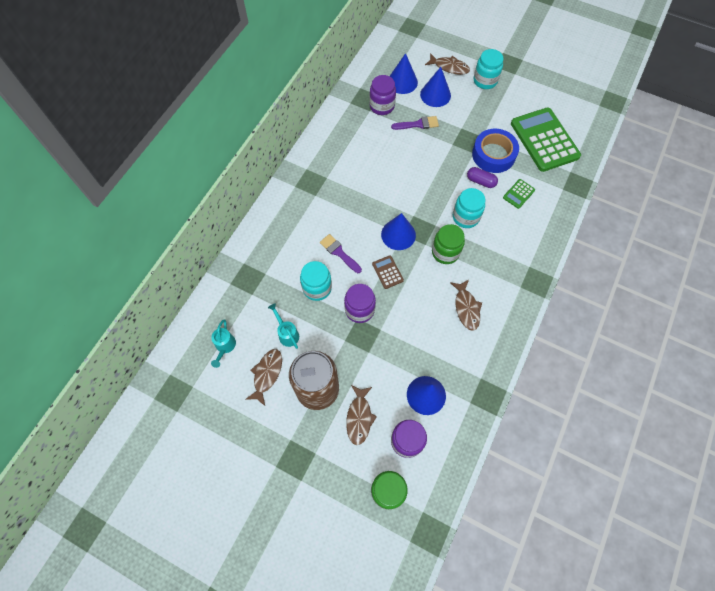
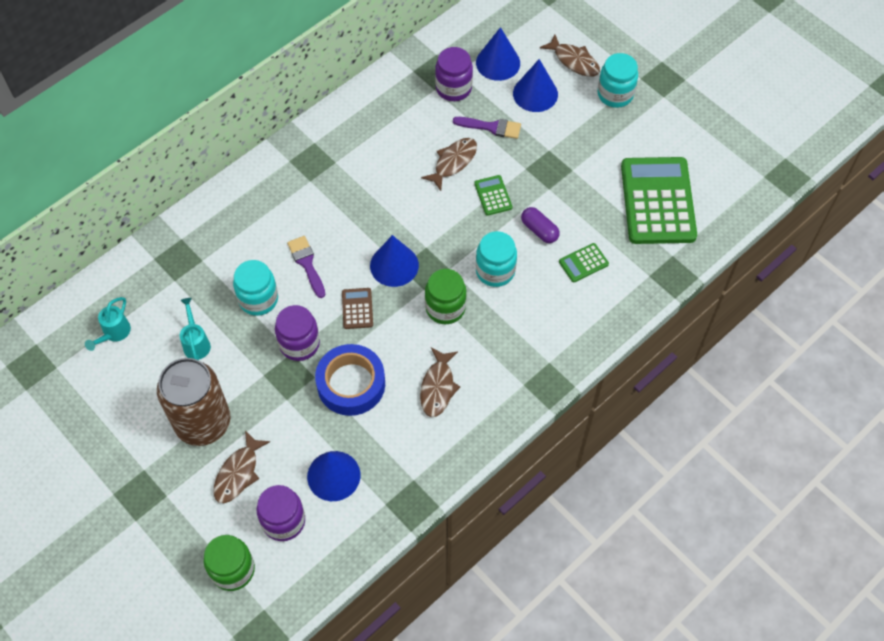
camera: 20 degrees right, 5 degrees down
brown fish [245,349,282,406] -> brown fish moved to [421,138,477,191]
blue tape [472,129,519,173] -> blue tape moved to [315,344,385,416]
none -> green calculator [474,175,512,216]

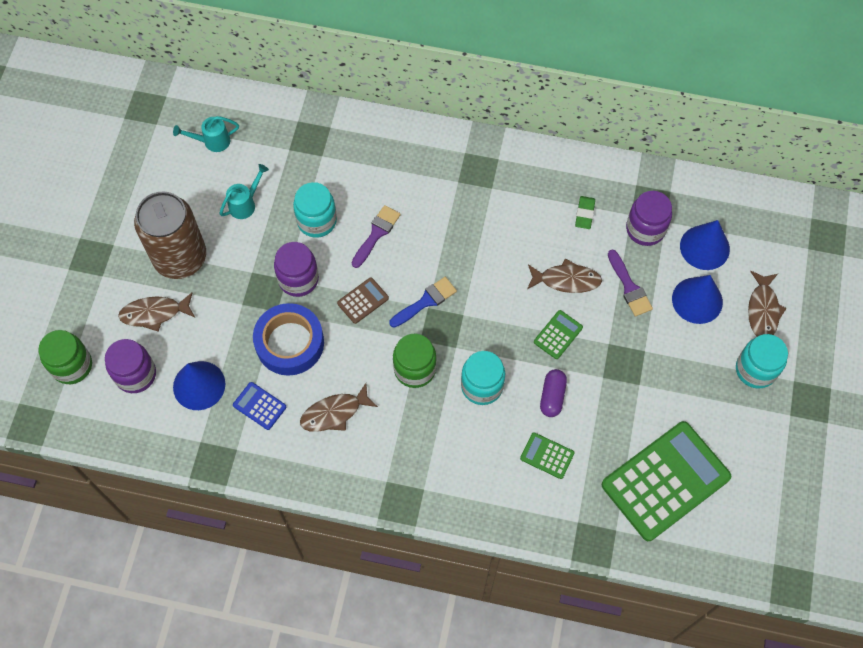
camera: 55 degrees right, 5 degrees up
blue cone [370,235,419,287] -> blue brush [389,277,457,328]
none -> blue calculator [233,382,287,430]
none -> green eraser [575,196,595,229]

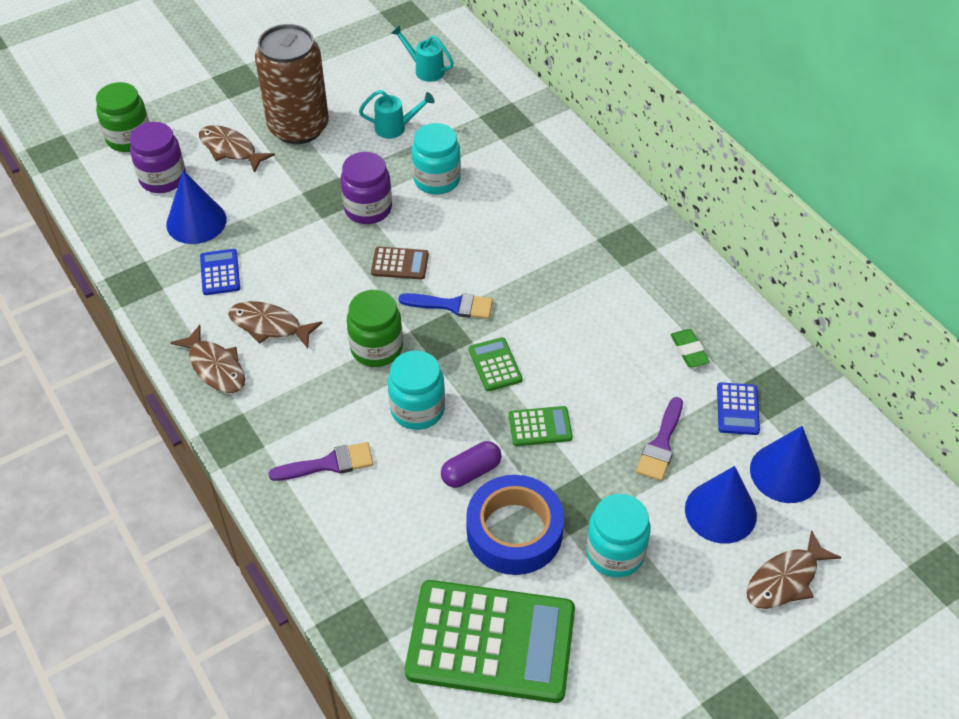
camera: 45 degrees right, 15 degrees down
blue tape [253,303,324,376] -> blue tape moved to [466,475,564,575]
purple brush [352,205,401,268] -> purple brush moved to [268,442,373,481]
green calculator [520,432,574,479] -> green calculator moved to [469,337,522,391]
brown fish [527,258,602,293] -> brown fish moved to [170,325,245,393]
green eraser [575,196,595,229] -> green eraser turned 75 degrees counterclockwise [670,329,710,367]
purple jar [626,191,672,246] -> blue calculator [717,382,760,435]
turquoise jar [736,334,788,389] -> turquoise jar moved to [586,494,651,577]

